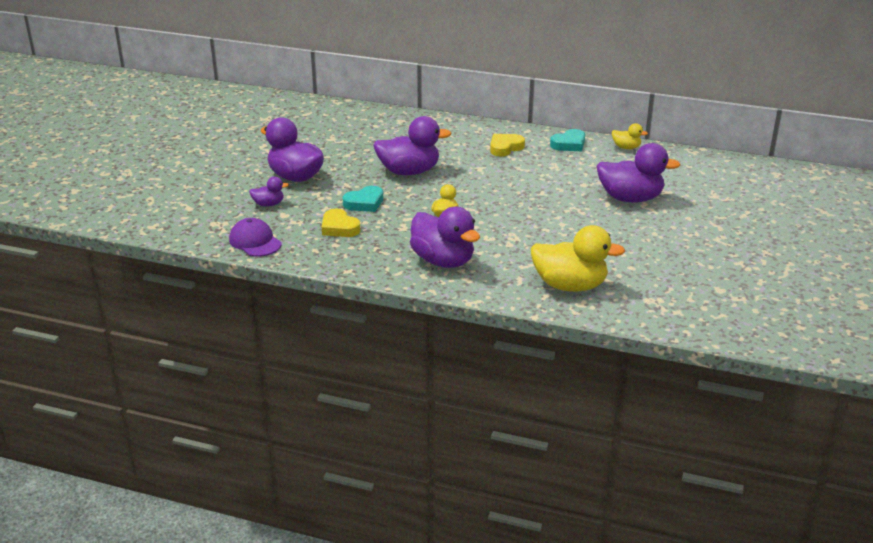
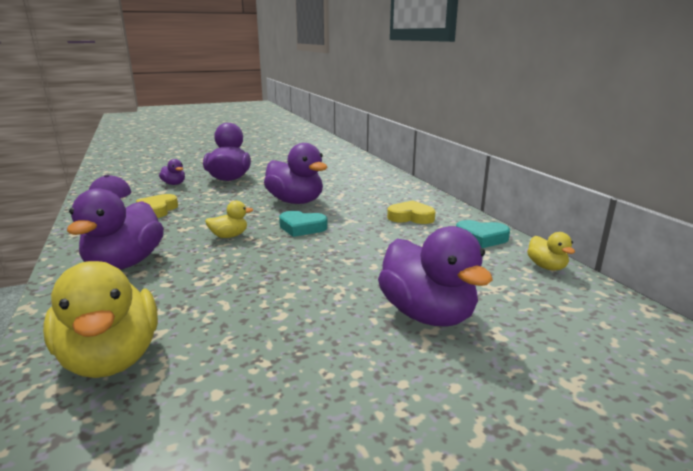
camera: 50 degrees right, 10 degrees down
turquoise heart [343,186,383,212] -> turquoise heart moved to [279,211,328,237]

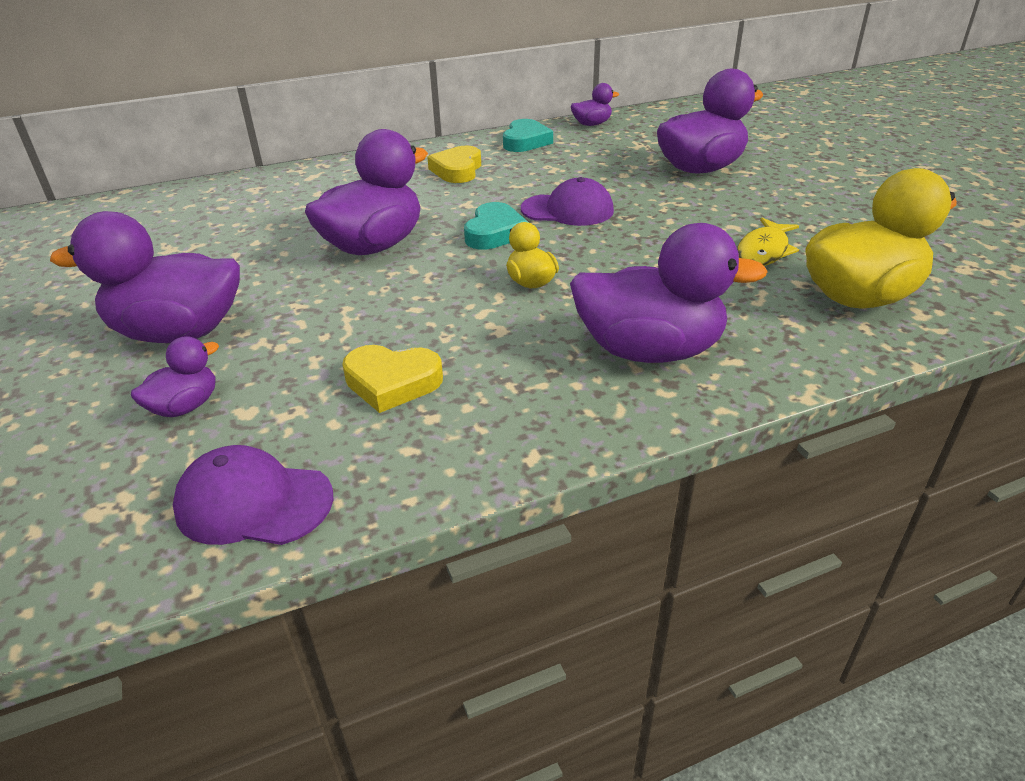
camera: 90 degrees left, 15 degrees up
yellow duck [527,232,575,270] -> purple duck [571,83,619,126]
none -> purple cap [521,177,614,226]
none -> yellow fish [737,218,799,266]

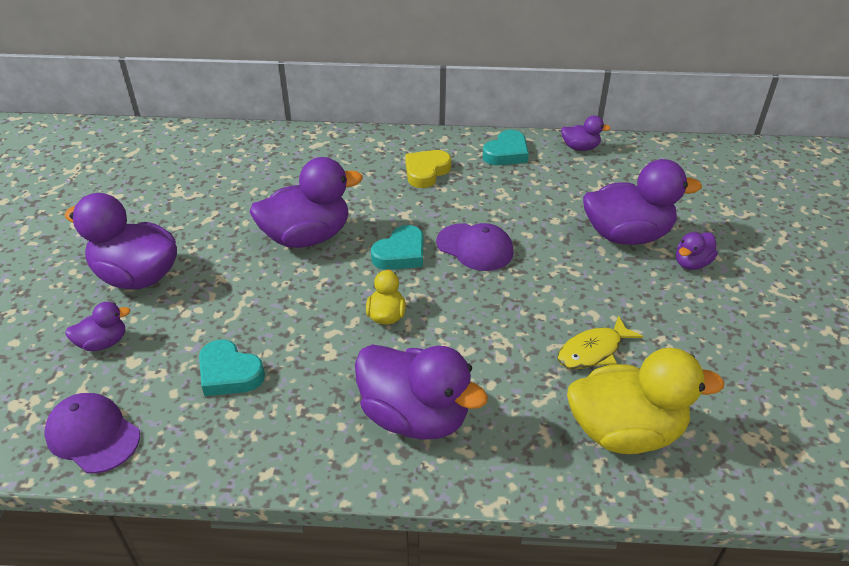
camera: 25 degrees right, 5 degrees up
yellow heart [342,345,443,413] -> turquoise heart [199,340,265,396]
none -> purple duck [676,232,718,270]

